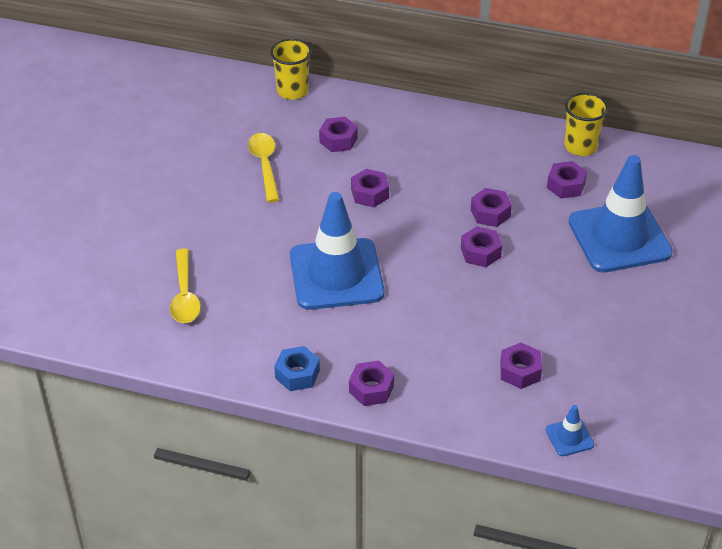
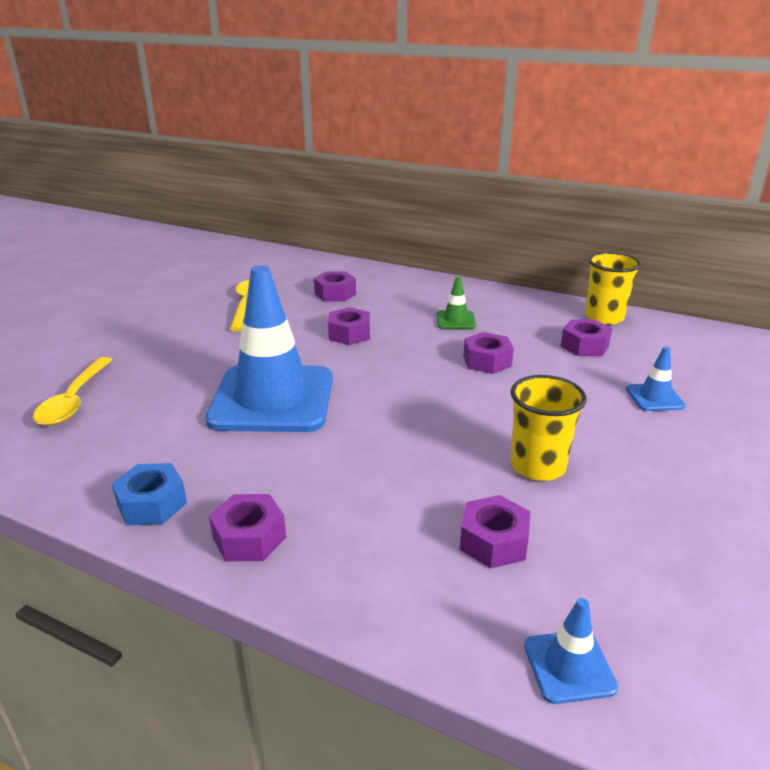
camera: 10 degrees right, 15 degrees down
yellow cup [270,39,312,100] -> yellow cup moved to [511,375,587,481]
purple nut [461,226,502,267] -> none
blue traffic cone [568,155,673,273] -> blue traffic cone [626,347,686,411], size x0.41
none -> green traffic cone [436,276,476,329]

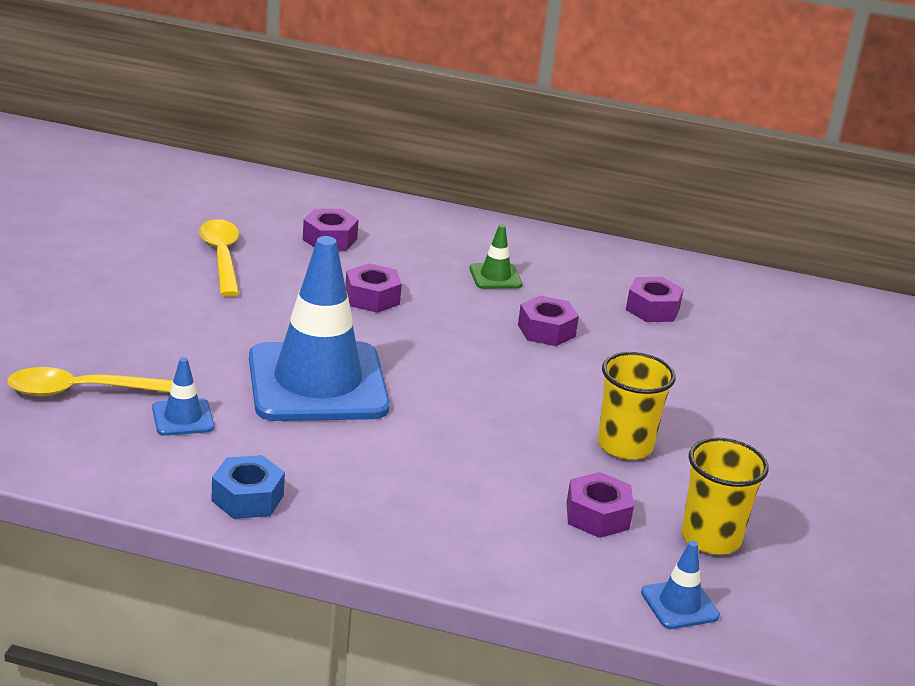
camera: 15 degrees left, 0 degrees up
yellow spoon [33,357,112,426] -> yellow spoon turned 90 degrees clockwise [7,367,173,396]
purple nut [209,494,286,561] -> none
yellow cup [585,252,641,325] -> yellow cup moved to [681,438,769,555]
blue traffic cone [626,347,686,411] -> blue traffic cone moved to [152,357,214,436]

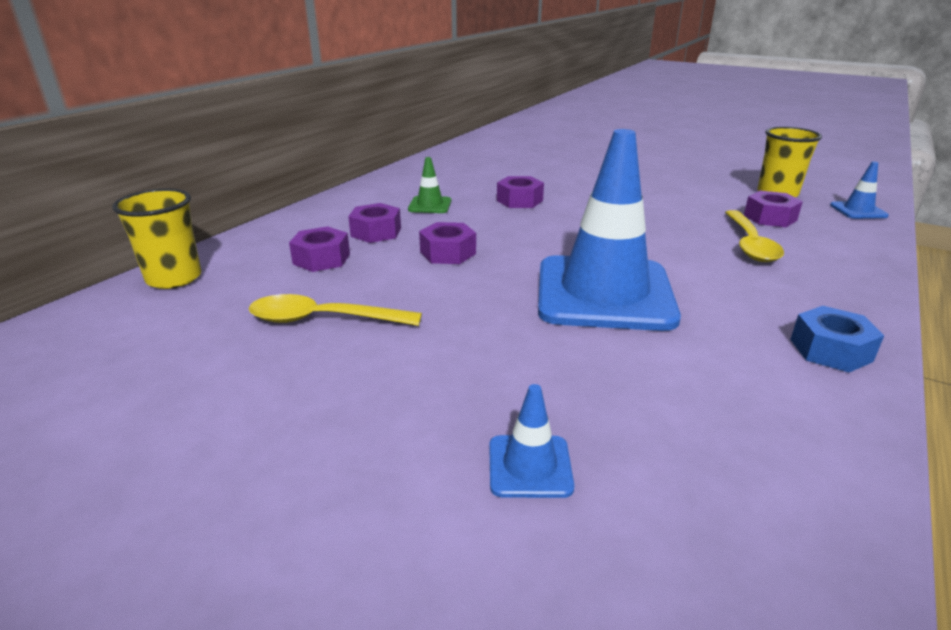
camera: 70 degrees left, 0 degrees up
yellow spoon [7,367,173,396] -> yellow spoon moved to [725,210,784,262]
blue traffic cone [152,357,214,436] -> blue traffic cone moved to [489,384,574,498]
yellow cup [598,352,676,460] -> yellow cup moved to [112,189,201,289]
purple nut [626,277,684,322] -> purple nut moved to [348,203,401,243]

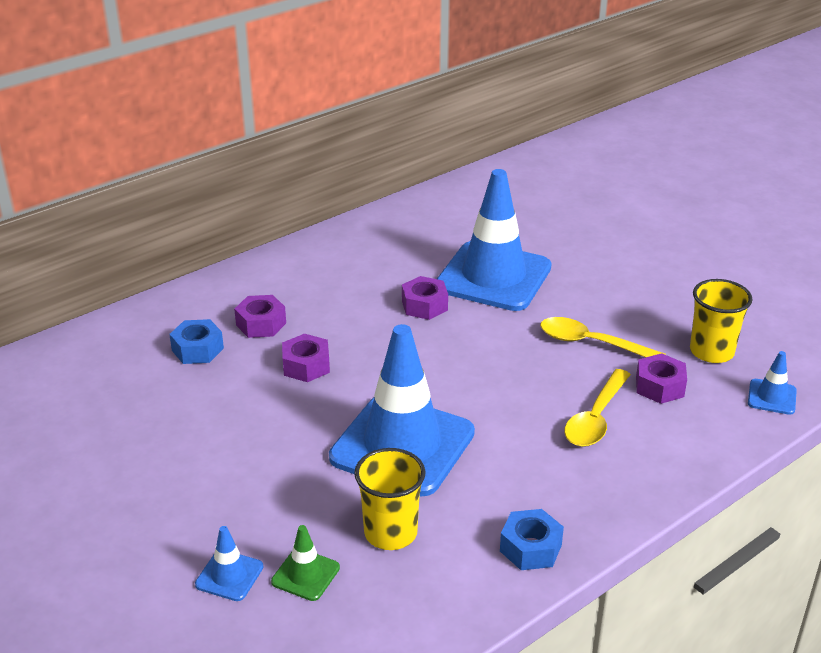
camera: 20 degrees right, 5 degrees up
yellow cup [112,189,201,289] -> yellow cup moved to [354,448,426,550]
yellow spoon [249,294,422,326] -> yellow spoon moved to [540,317,666,357]
purple nut [289,226,350,272] -> blue nut [169,319,224,364]
green traffic cone [408,157,451,213] -> green traffic cone moved to [271,525,340,601]
none -> blue traffic cone [437,169,552,311]

